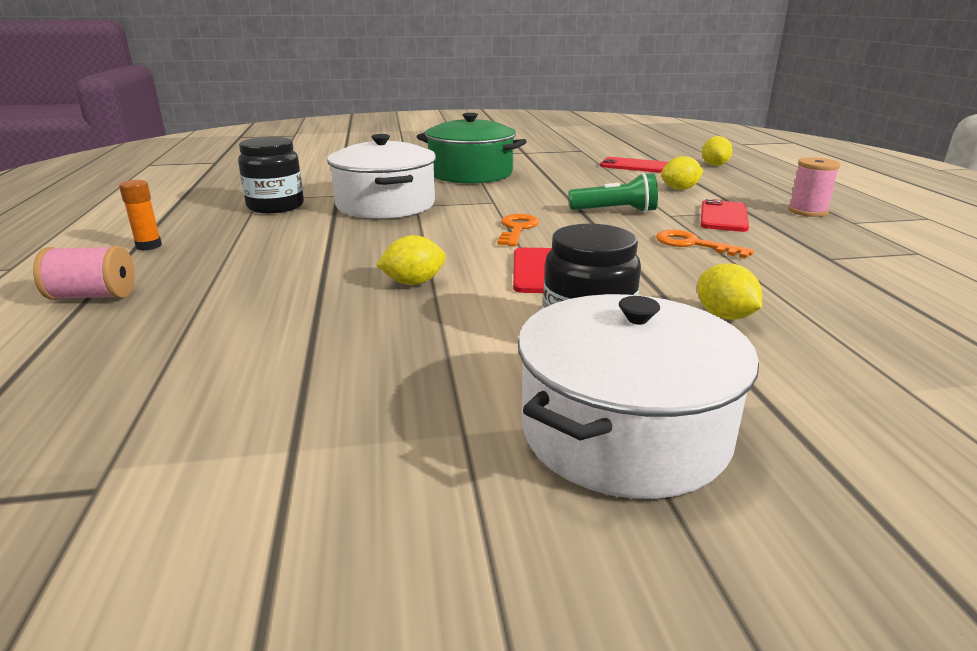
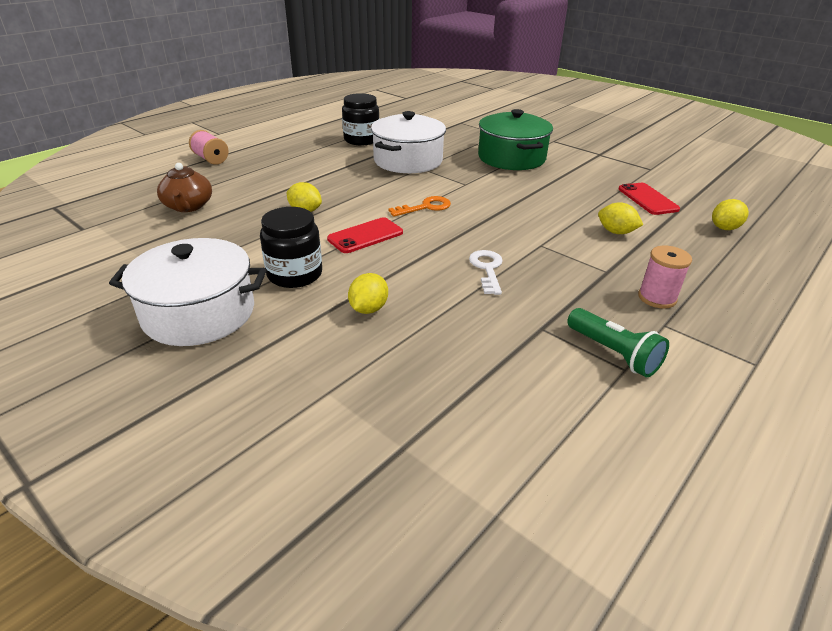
camera: 50 degrees right, 10 degrees up
orange glue stick [119,180,162,251] -> none
green flashlight [569,173,658,213] -> green flashlight moved to [567,308,669,377]
orange key [656,230,754,259] -> white key [469,250,503,295]
red phone [700,199,749,232] -> none
none -> brown teapot [157,163,212,212]

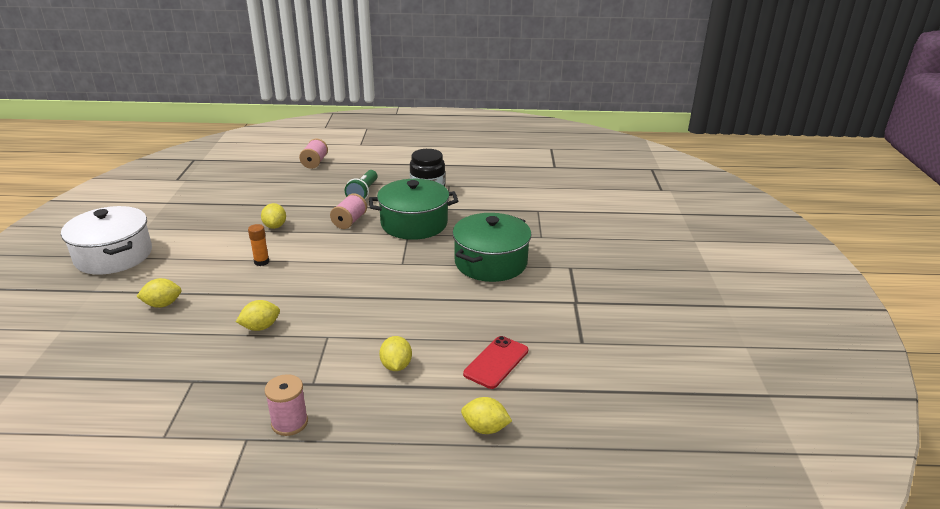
camera: 50 degrees right, 5 degrees down
brown teapot [157,163,212,212] -> none
black jar [260,207,322,288] -> none
red phone [327,217,403,253] -> orange glue stick [248,224,269,266]
white pot [371,111,446,173] -> green pot [369,179,458,240]
orange key [388,196,451,217] -> none
white key [469,250,503,295] -> yellow lemon [236,300,280,331]
green flashlight [567,308,669,377] -> green flashlight moved to [345,170,378,199]
none -> pink spool [330,193,367,229]

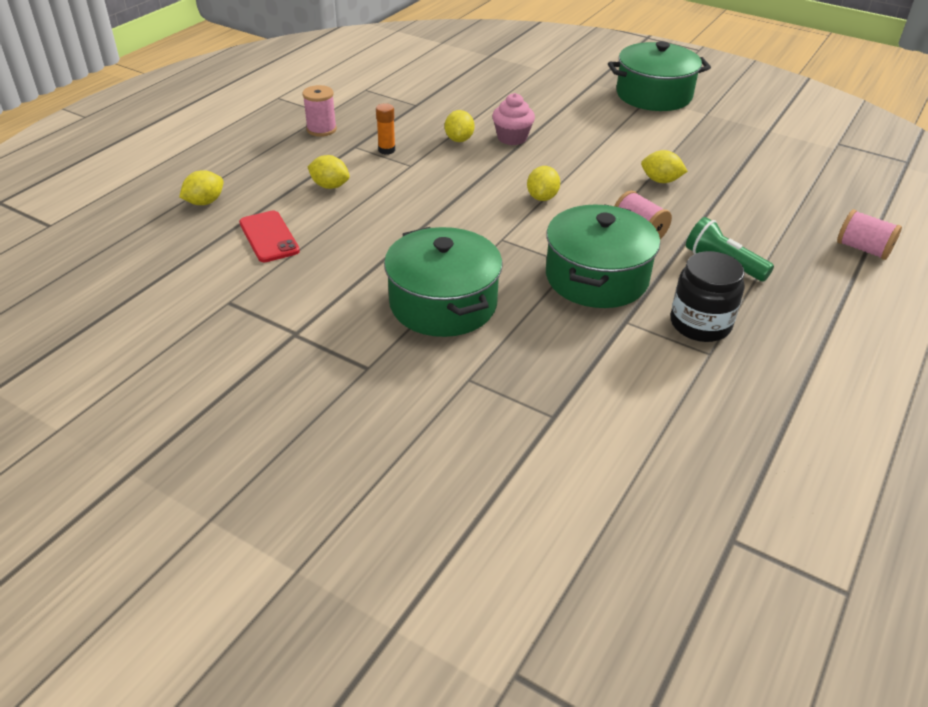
camera: 120 degrees right, 10 degrees up
white pot [61,206,152,275] -> green pot [608,41,711,111]
yellow lemon [136,278,181,308] -> yellow lemon moved to [527,166,560,201]
orange glue stick [248,224,269,266] -> orange glue stick moved to [376,104,395,155]
none -> pink cupcake [492,93,535,145]

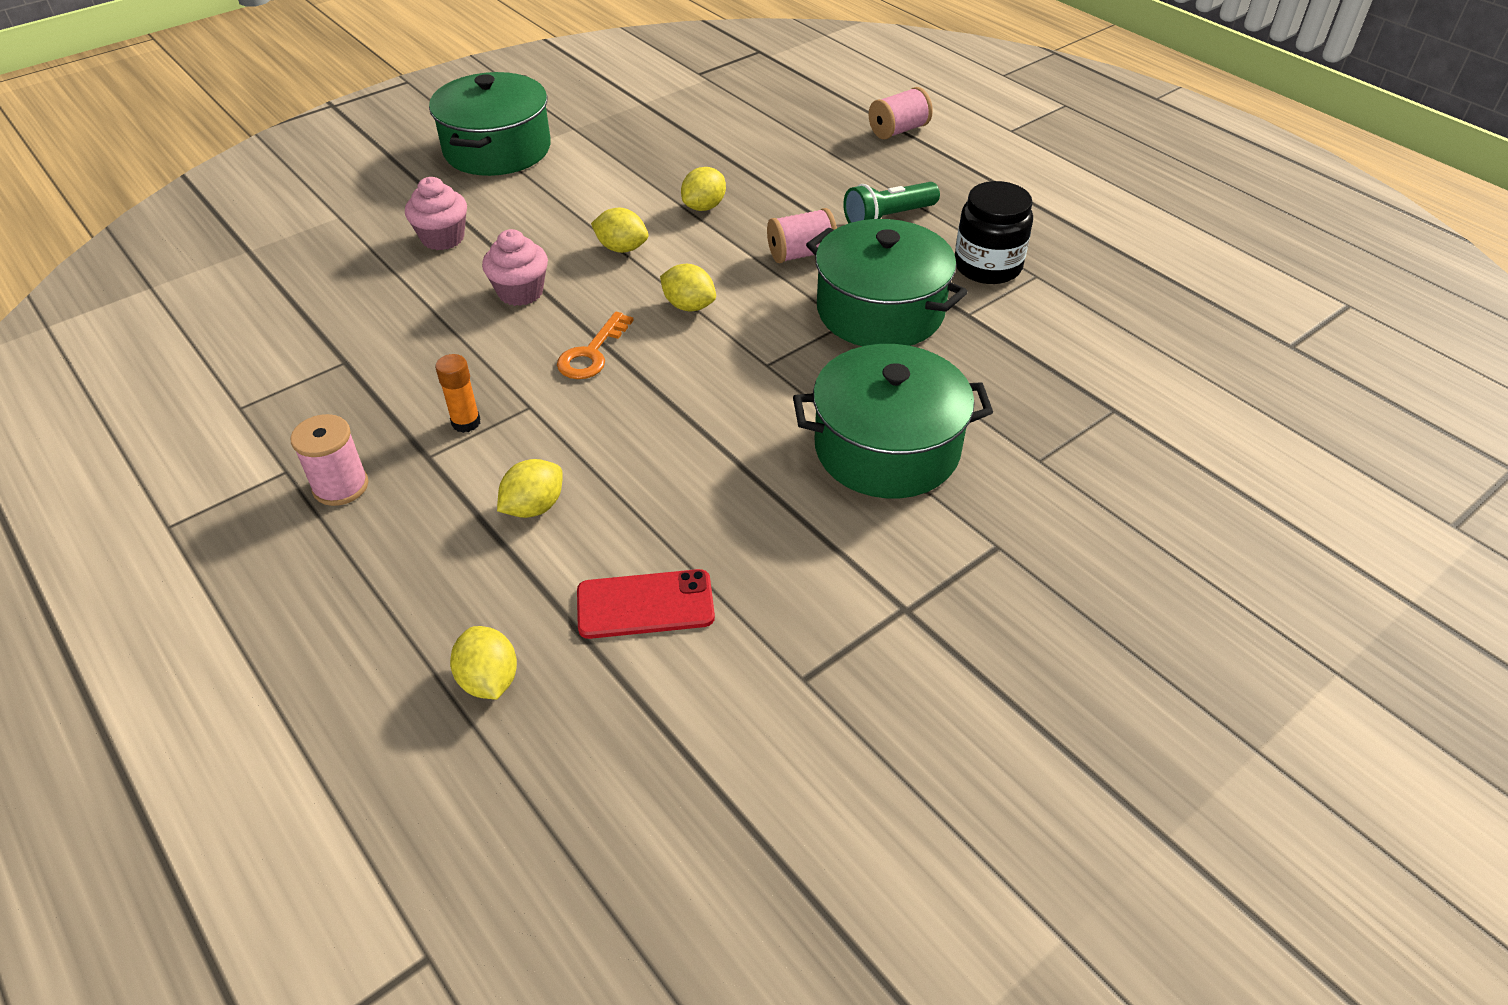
camera: 70 degrees left, 5 degrees up
yellow lemon [445,110,475,142] -> yellow lemon moved to [591,208,648,253]
none -> pink cupcake [405,177,467,250]
none -> orange key [557,312,634,379]

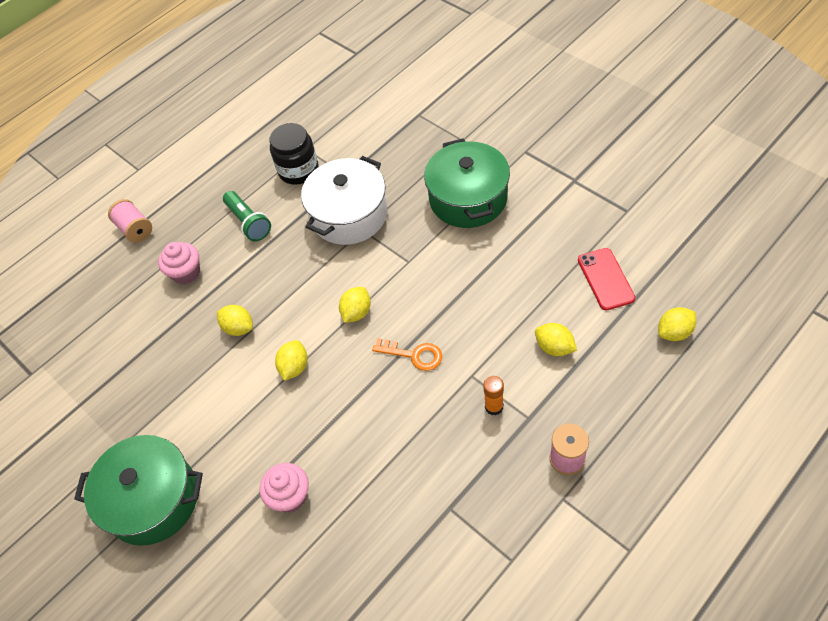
camera: 90 degrees left, 10 degrees up
pink cupcake [482,229,548,306] -> pink cupcake moved to [158,242,200,285]
pink spool [767,208,837,263] -> none
green pot [806,219,968,346] -> white pot [301,156,388,245]

